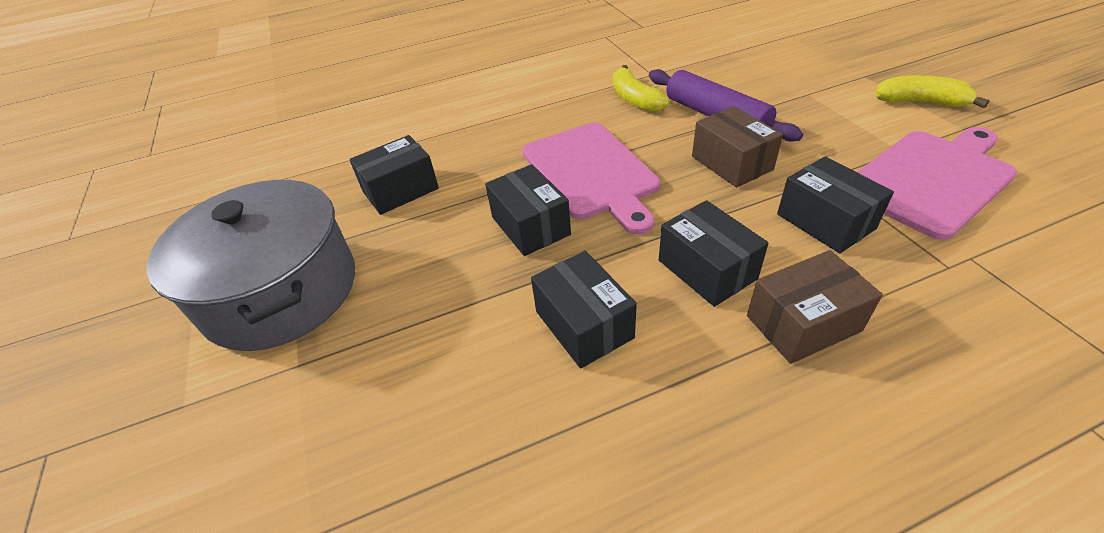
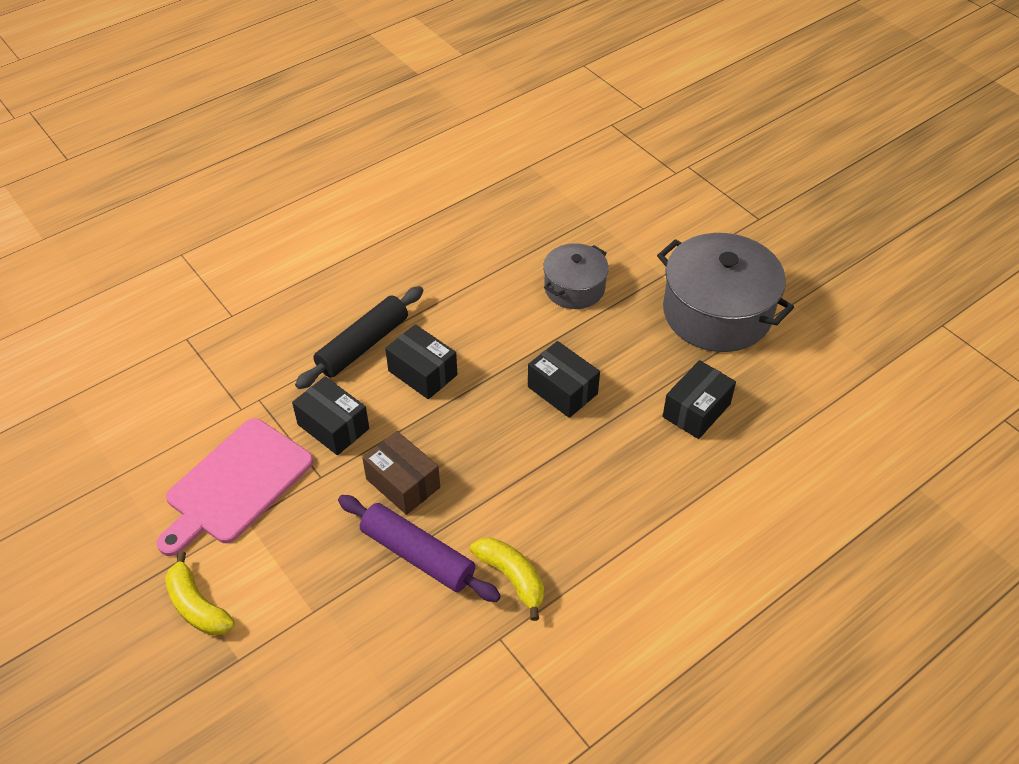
camera: 160 degrees right, 5 degrees up
pink cutting board [522,123,660,234] -> none
black box [531,251,637,368] -> none
brown box [747,250,883,364] -> black rolling pin [295,286,423,389]
yellow banana [875,75,990,108] -> yellow banana turned 45 degrees clockwise [165,551,235,636]
none -> grey pot [543,243,609,309]

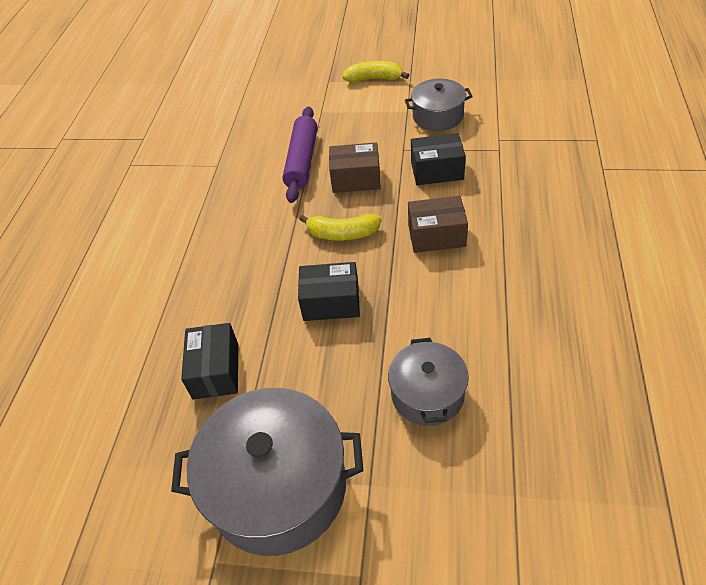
camera: 140 degrees right, 0 degrees up
pink cutting board [157,418,313,556] -> grey pot [405,79,473,131]
black rolling pin [295,286,423,389] -> none
purple rolling pin [338,495,501,602] -> purple rolling pin turned 75 degrees counterclockwise [283,107,317,203]
black box [385,324,458,399] -> brown box [408,196,468,253]
yellow banana [470,537,544,621] -> yellow banana moved to [299,214,382,240]

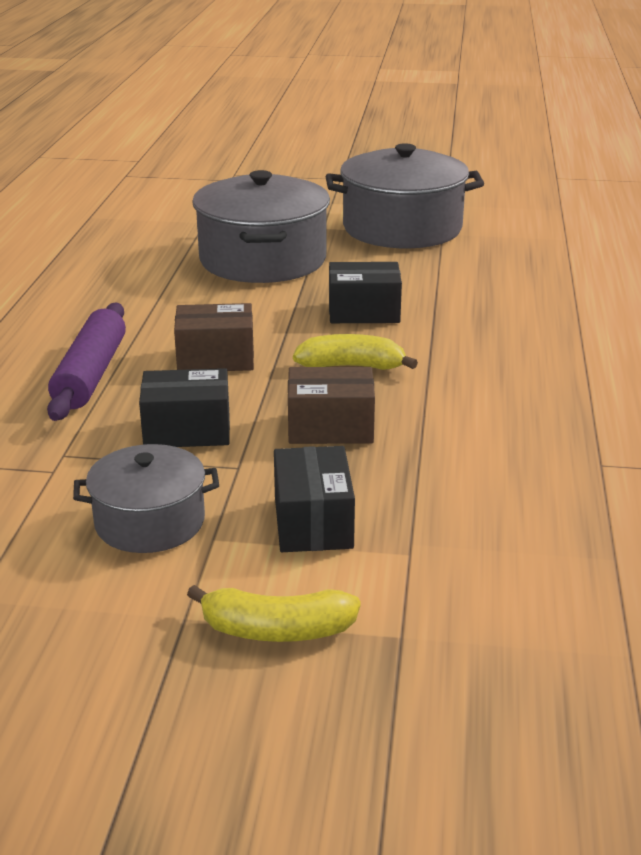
camera: 175 degrees right, 20 degrees down
black box [181,323,238,399] -> black box moved to [274,446,355,552]
purple rolling pin [283,107,317,203] -> purple rolling pin moved to [47,303,126,421]
grey pot [388,338,469,426] -> grey pot [192,170,330,283], size x1.76

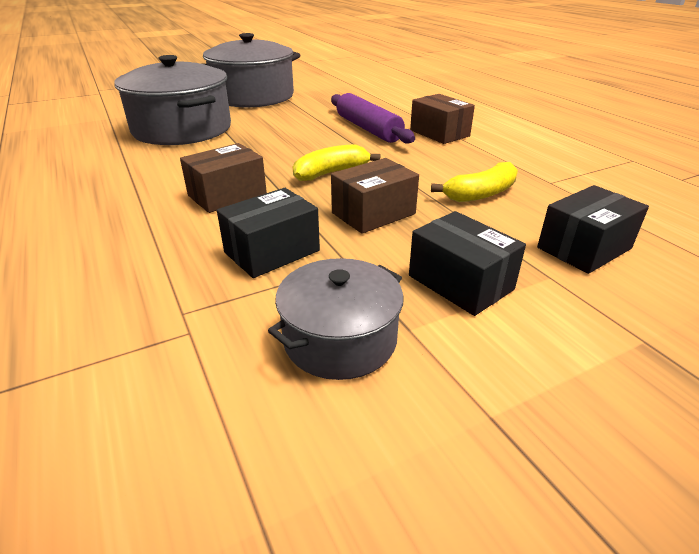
camera: 35 degrees left, 5 degrees up
purple rolling pin [47,303,126,421] -> purple rolling pin moved to [331,93,415,143]
yellow banana [187,585,361,642] -> yellow banana moved to [431,162,518,202]
black box [329,262,402,323] -> black box moved to [537,185,649,274]
none -> brown box [410,94,475,144]

